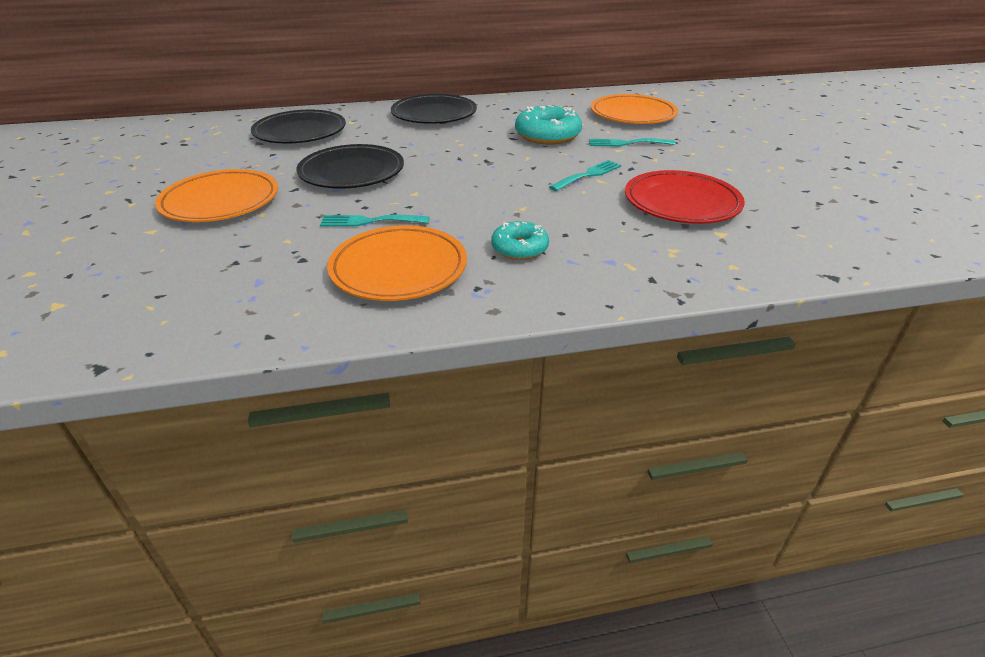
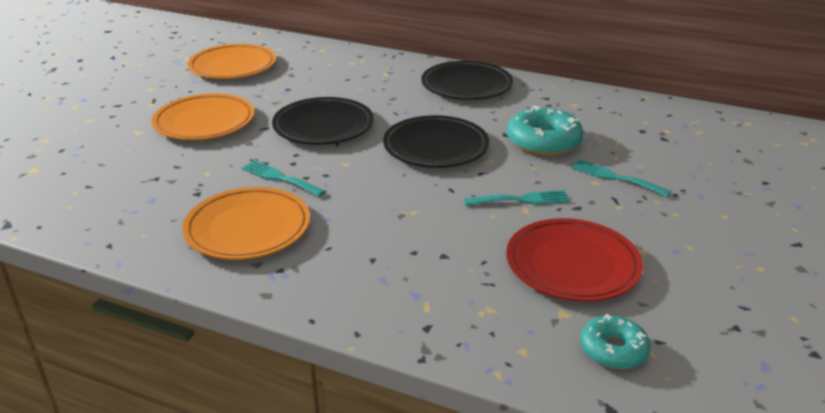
camera: 35 degrees right, 5 degrees down
black plate [251,110,346,143] -> black plate moved to [383,115,489,168]
turquoise donut [491,221,549,260] -> turquoise donut moved to [580,314,651,369]
orange plate [591,94,678,124] -> orange plate moved to [188,44,276,79]

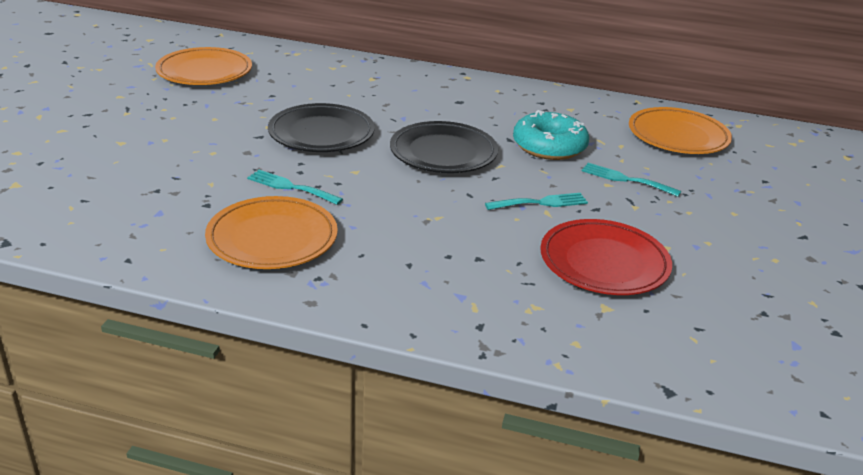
camera: 10 degrees left, 0 degrees up
orange plate [151,93,254,140] -> orange plate moved to [629,107,732,154]
black plate [421,61,513,100] -> none
turquoise donut [580,314,651,369] -> none

